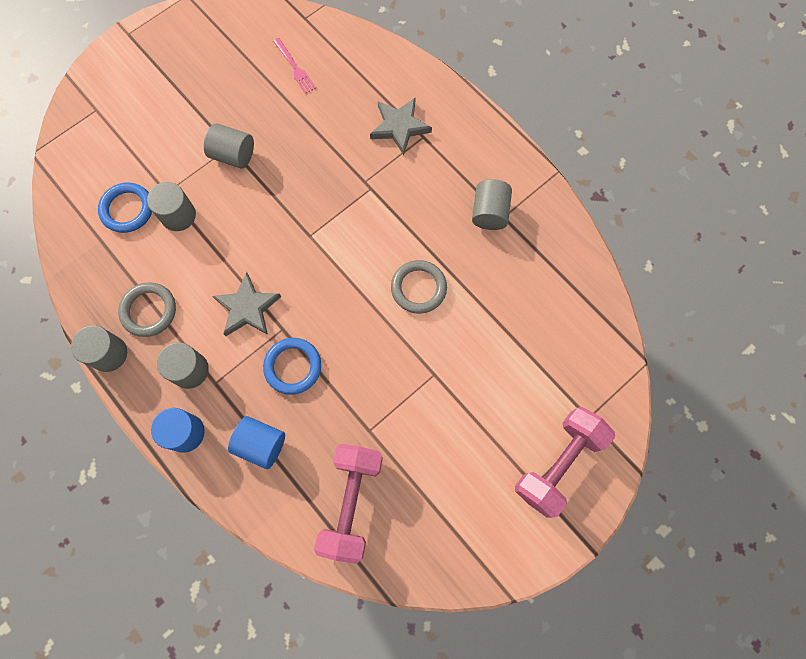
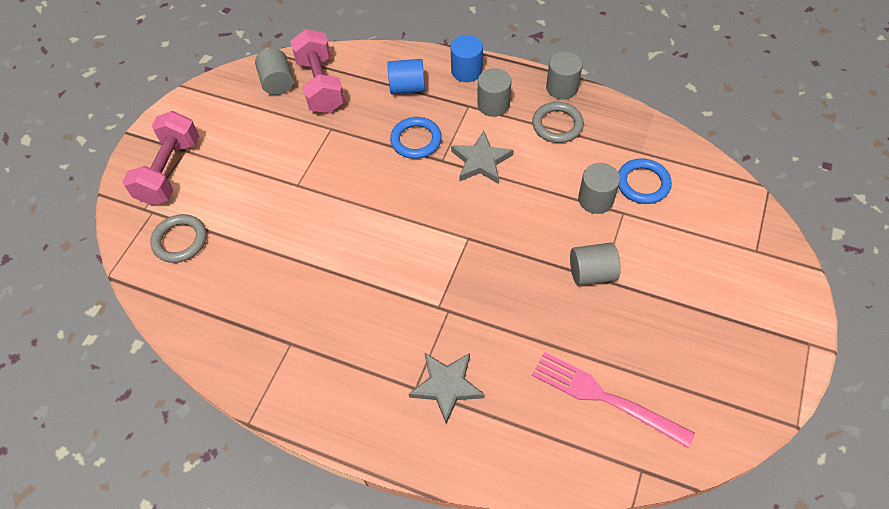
camera: 155 degrees right, 15 degrees down
pink fork [273,38,316,94] -> pink fork [532,352,695,448], size x1.84
grey ring [391,260,447,314] -> grey ring moved to [150,214,207,263]
grey cylinder [472,179,512,230] -> grey cylinder moved to [255,48,294,95]

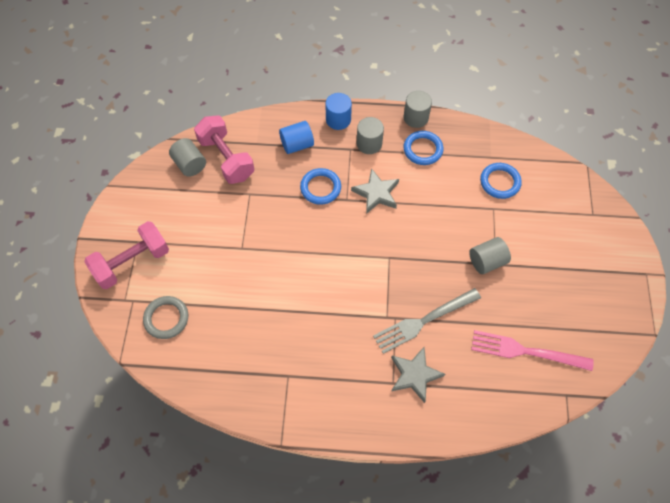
camera: 20 degrees left, 5 degrees up
pink dumbbell [122,111,199,205] -> pink dumbbell turned 60 degrees clockwise [84,221,169,289]
grey ring [532,102,584,143] -> blue ring [404,131,443,165]
grey cylinder [578,163,620,214] -> none
none -> grey fork [373,288,481,354]

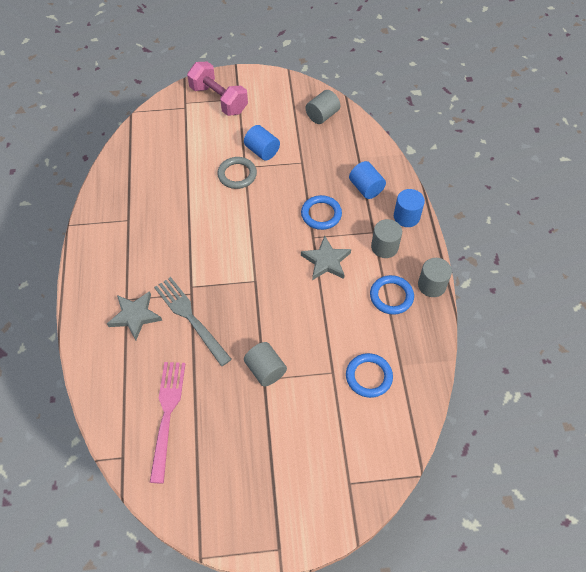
camera: 80 degrees right, 5 degrees down
grey ring [143,296,188,339] -> grey ring moved to [217,157,257,189]
pink dumbbell [194,116,254,184] -> none
none -> blue cylinder [244,125,280,161]

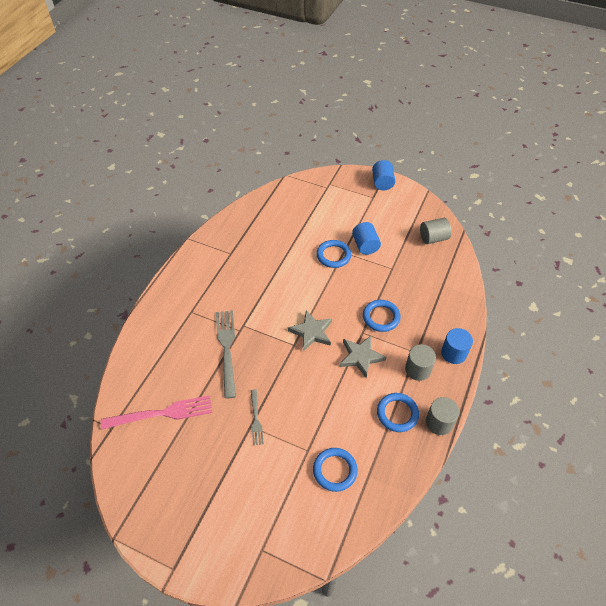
camera: 30 degrees right, 5 degrees down
grey star [107,291,162,340] -> grey star moved to [288,310,332,351]
pink fork [150,362,185,483] -> pink fork turned 45 degrees clockwise [101,395,212,430]
pink dumbbell [187,62,248,116] -> none
grey ring [217,157,257,189] -> blue ring [316,240,351,268]
grey cylinder [244,342,287,387] -> grey fork [251,390,264,445]
blue cylinder [349,161,386,199] -> blue cylinder moved to [372,160,395,190]

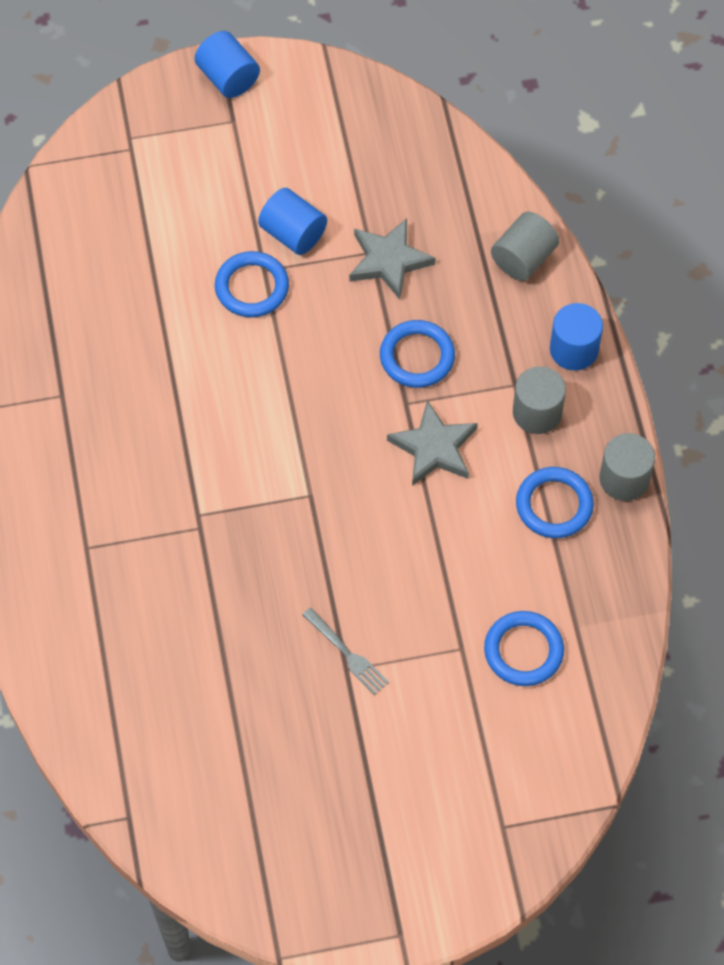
camera: 35 degrees left, 10 degrees up
pink fork [101,395,212,430] -> none
grey fork [216,310,236,399] -> none
grey star [288,310,332,351] -> grey star moved to [349,218,436,300]
grey cylinder [420,218,451,244] -> grey cylinder moved to [491,212,559,281]

